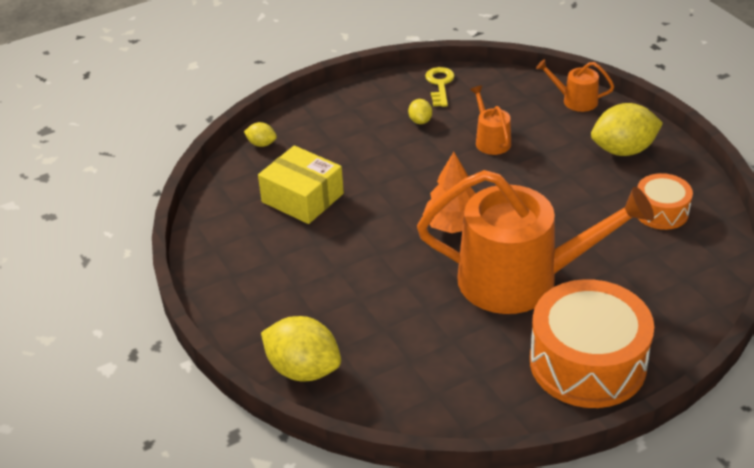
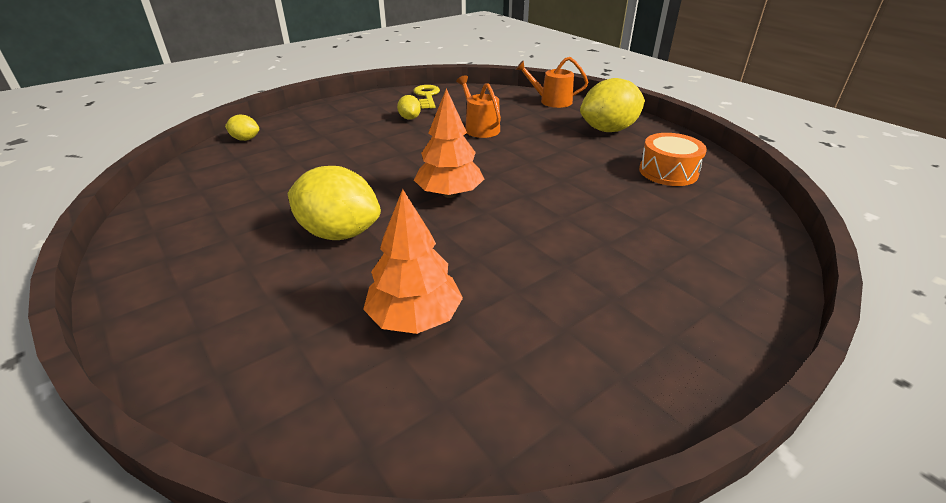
camera: 10 degrees left, 5 degrees down
yellow box [258,145,344,224] -> none
yellow lemon [261,316,341,381] -> yellow lemon moved to [288,166,381,240]
orange watering can [417,170,654,314] -> none
orange drum [530,279,654,408] -> none
none -> orange tree [363,189,463,334]

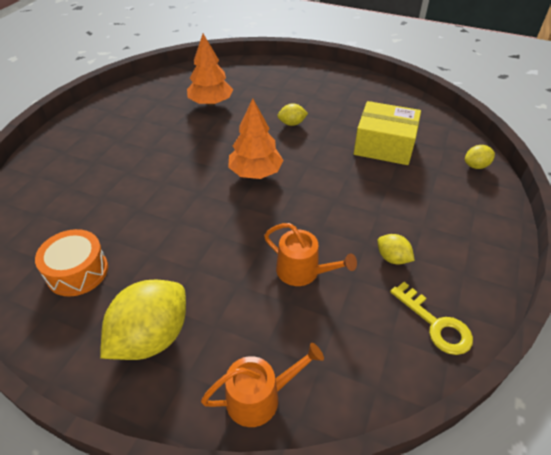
camera: 150 degrees right, 10 degrees up
yellow lemon [288,166,381,240] -> yellow lemon [277,103,308,126], size x0.48
none -> yellow box [354,101,421,165]

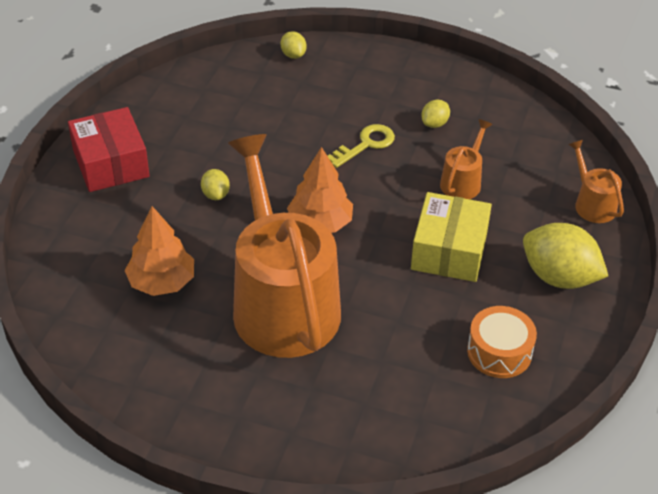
camera: 95 degrees left, 0 degrees up
yellow box [354,101,421,165] -> yellow box moved to [411,192,492,282]
yellow key [390,282,473,355] -> yellow key moved to [328,124,395,168]
none -> red box [68,107,150,192]
none -> orange watering can [228,134,341,358]

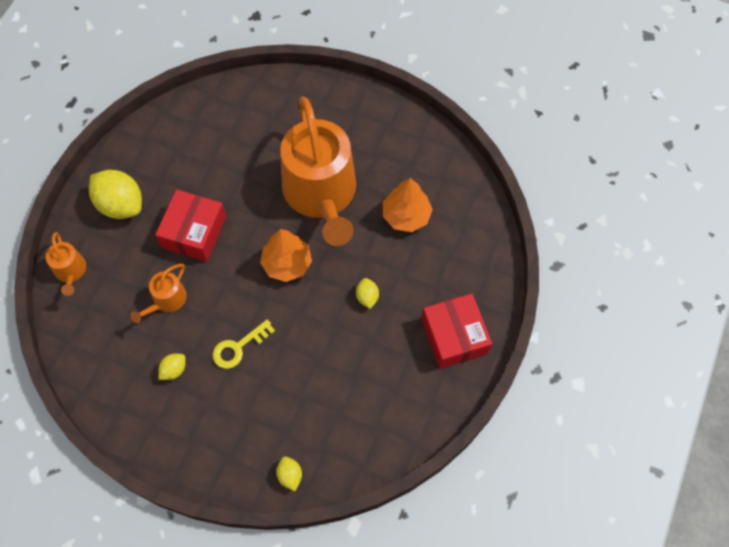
camera: 175 degrees left, 20 degrees up
yellow box [411,192,492,282] -> red box [155,190,226,262]
orange drum [467,306,537,378] -> none

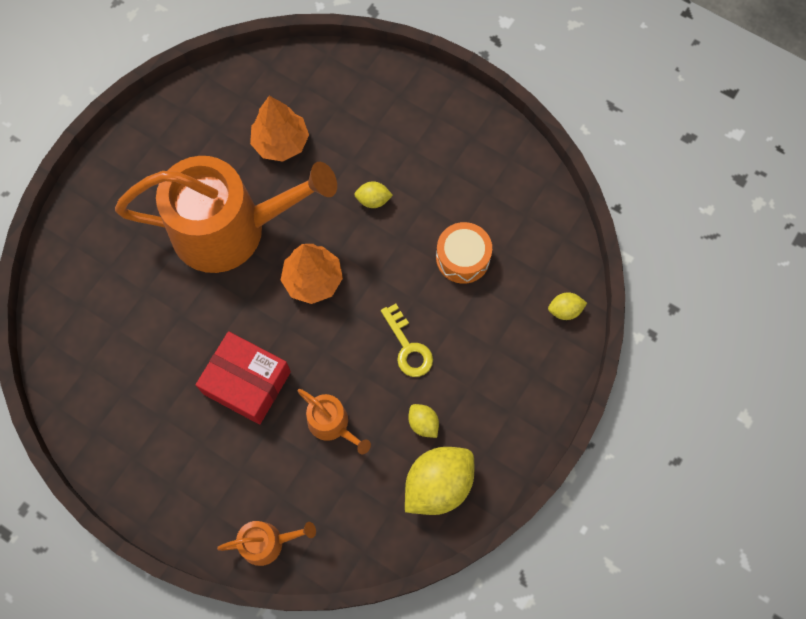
camera: 80 degrees left, 5 degrees up
yellow lemon [89,170,142,219] -> yellow lemon moved to [405,447,474,515]
red box [422,293,492,369] -> none
none -> orange drum [436,222,492,284]

